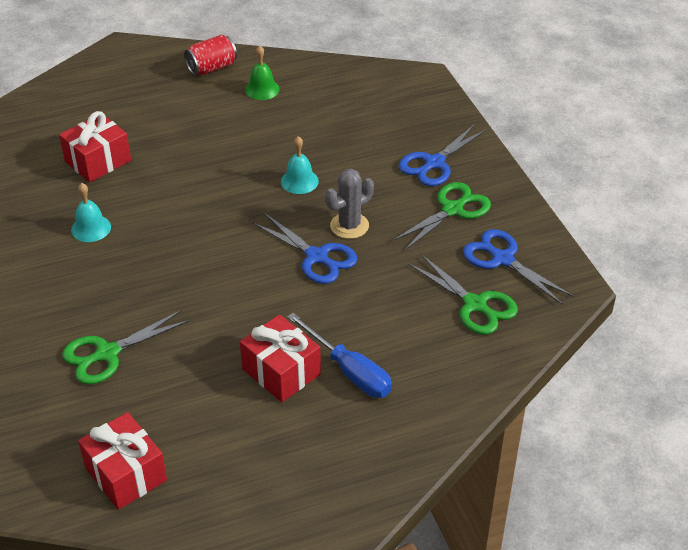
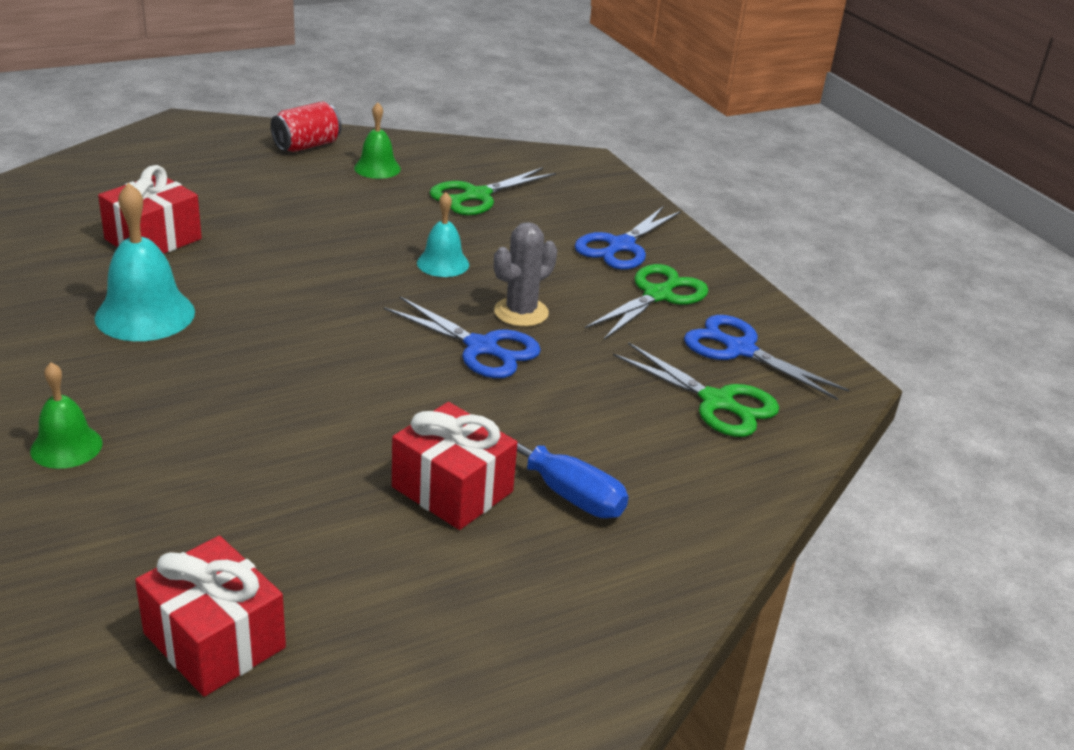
camera: 10 degrees left, 10 degrees down
green scissors [62,310,190,384] -> green scissors moved to [429,167,556,215]
turquoise bell [71,183,111,242] -> turquoise bell [95,183,195,341], size x1.65
none -> green bell [30,362,103,469]

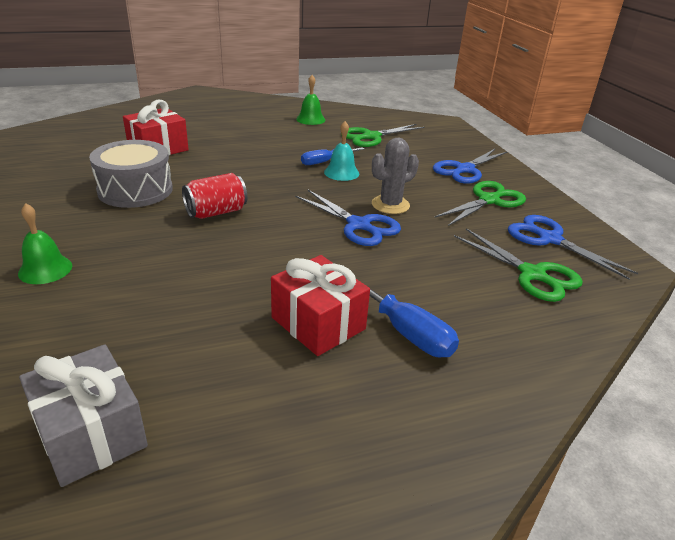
camera: 10 degrees right, 0 degrees up
turquoise bell [95,183,195,341] -> grey drum [89,140,173,208]
red gift [135,536,286,697] -> grey gift [19,344,148,487]
red can [270,101,342,152] -> red can moved to [182,173,247,219]
none -> blue screwdriver [301,147,364,165]

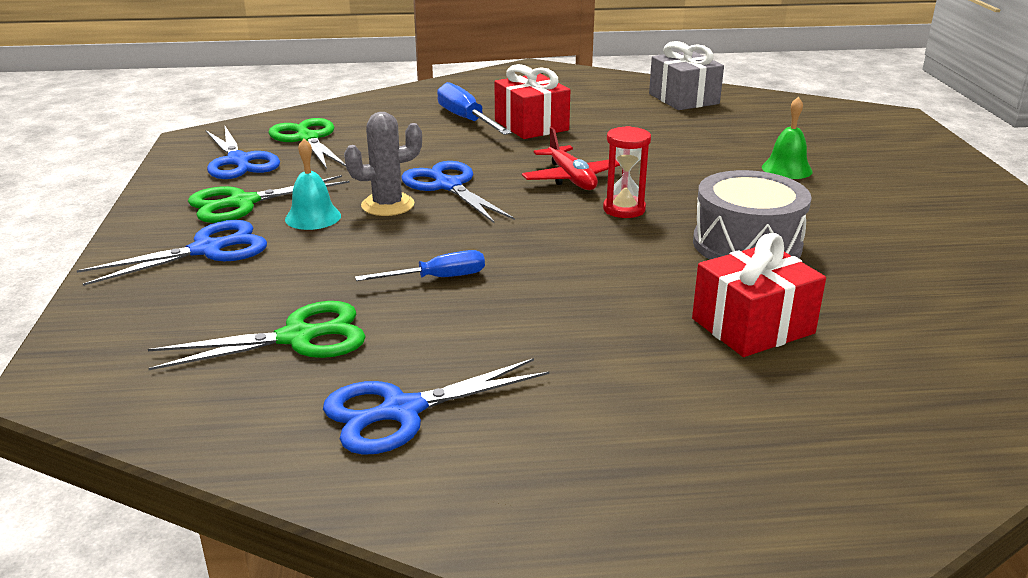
camera: 165 degrees left, 5 degrees down
red can [182,173,247,219] -> red hourglass [603,126,651,218]
green bell [296,75,325,125] -> blue scissors [323,358,549,455]
turquoise bell [324,121,359,181] -> turquoise bell moved to [285,139,341,230]
none -> red plane [522,127,620,190]

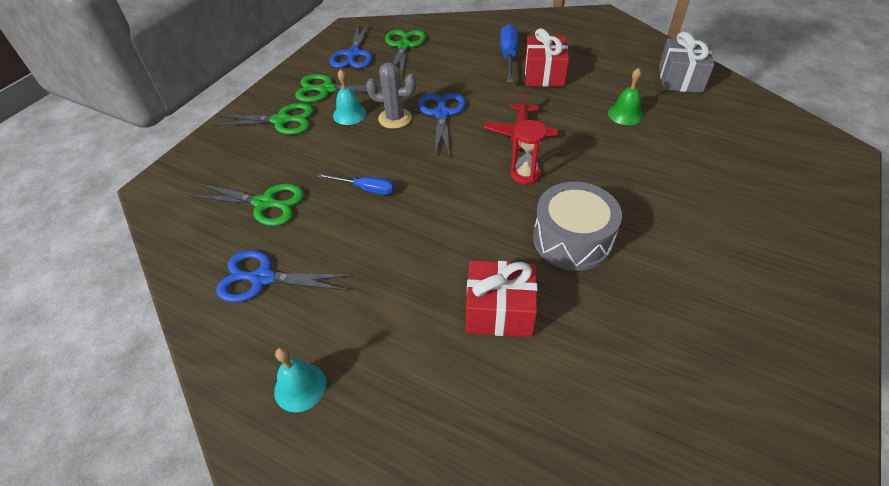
camera: 35 degrees right, 20 degrees up
blue scissors [77,220,267,286] -> green scissors [211,103,314,135]
green bell [762,97,813,179] -> green bell moved to [608,68,643,125]
none -> turquoise bell [274,347,326,412]

